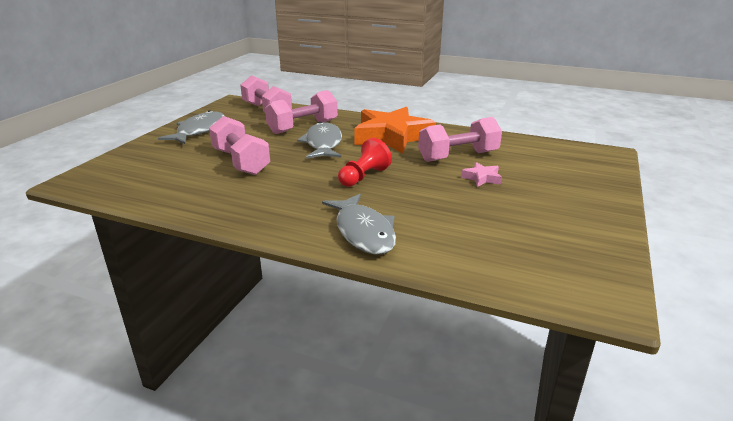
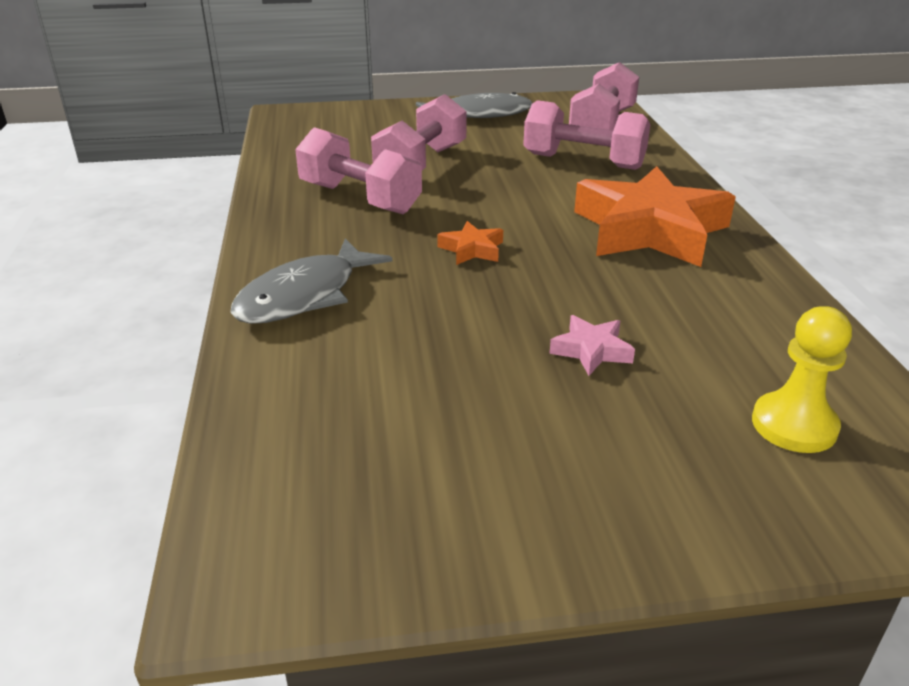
camera: 60 degrees right, 5 degrees up
grey fish [297,122,342,159] -> none
red pawn [338,138,392,187] -> orange star [437,221,503,265]
pink dumbbell [418,117,502,162] -> pink dumbbell moved to [295,127,422,214]
none -> yellow pawn [752,306,852,453]

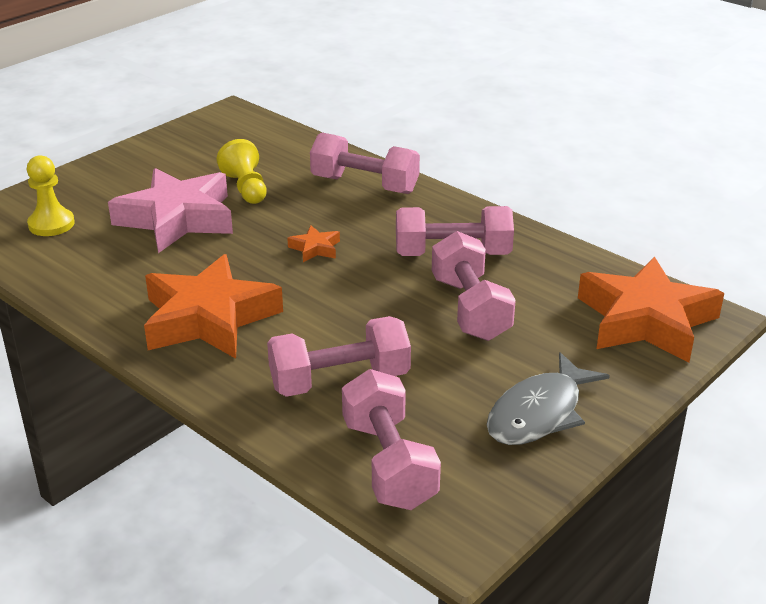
camera: 140 degrees right, 0 degrees up
grey fish [230,239,392,324] -> pink dumbbell [310,132,420,194]
pink star [549,315,635,376] -> pink star [108,168,233,253], size x2.43
none -> yellow pawn [217,139,267,204]
none -> orange star [578,257,724,363]

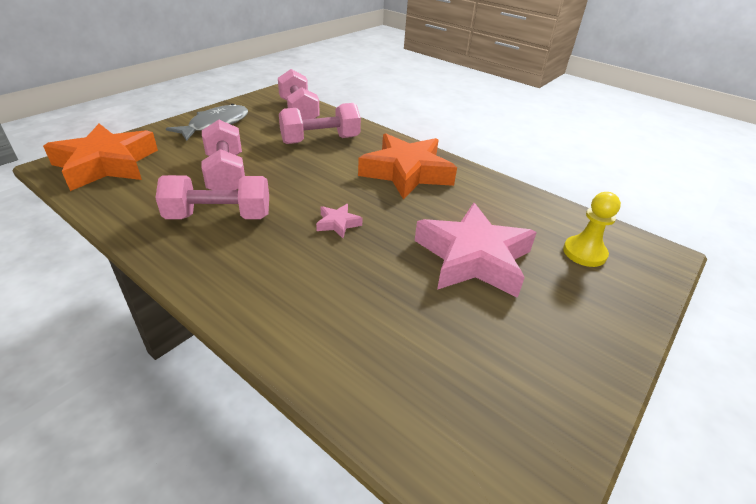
camera: 175 degrees right, 5 degrees up
yellow pawn [217,139,267,204] -> none
orange star [287,225,340,262] -> pink star [316,204,363,238]
pink dumbbell [310,132,420,194] -> none

